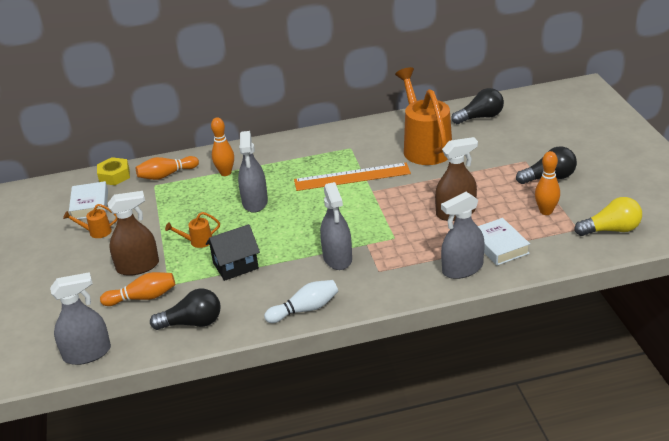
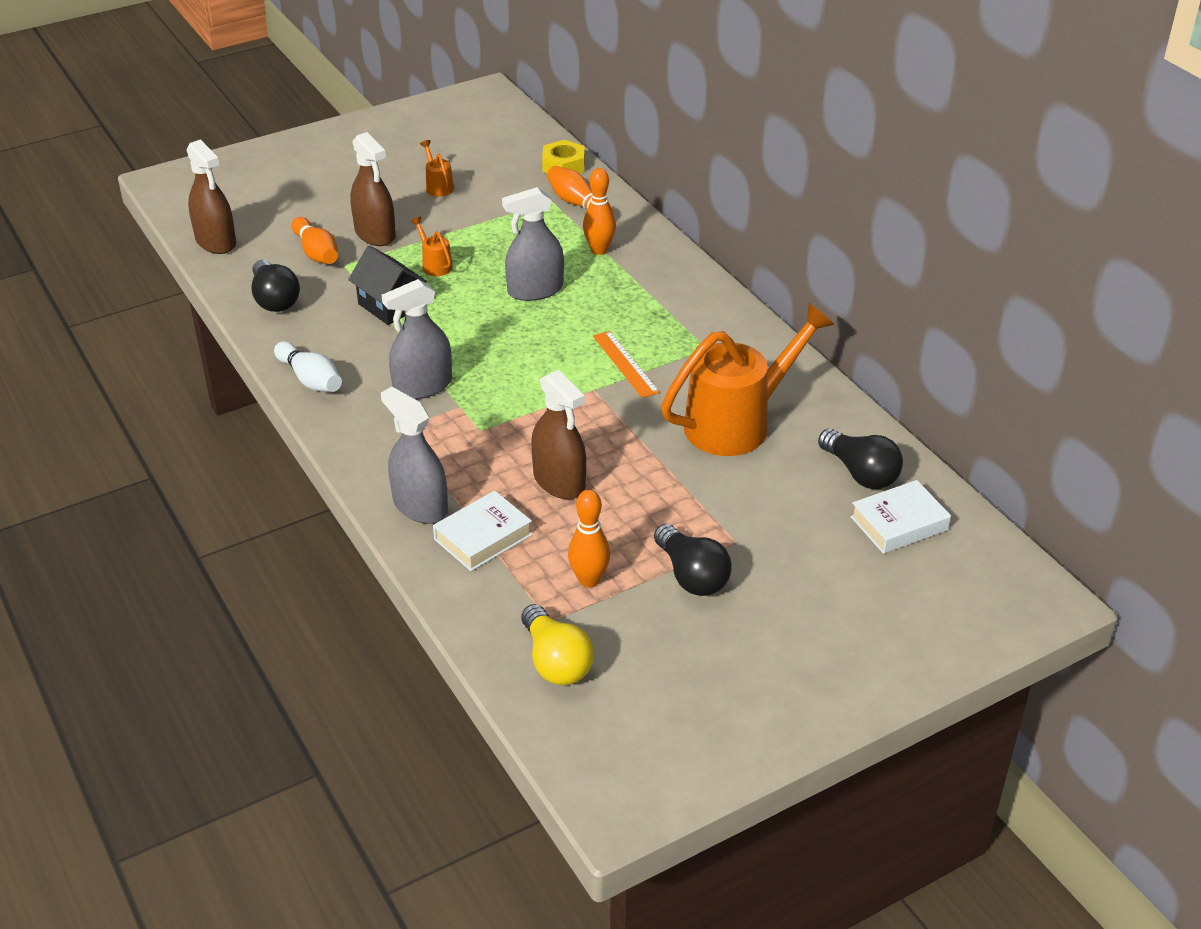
camera: 70 degrees right, 5 degrees up
grey spray bottle [50,272,111,365] -> brown spray bottle [187,139,236,254]
white book [69,181,108,219] -> white book moved to [850,480,951,554]
orange ruler [294,163,411,191] -> orange ruler [593,331,660,398], size x0.62

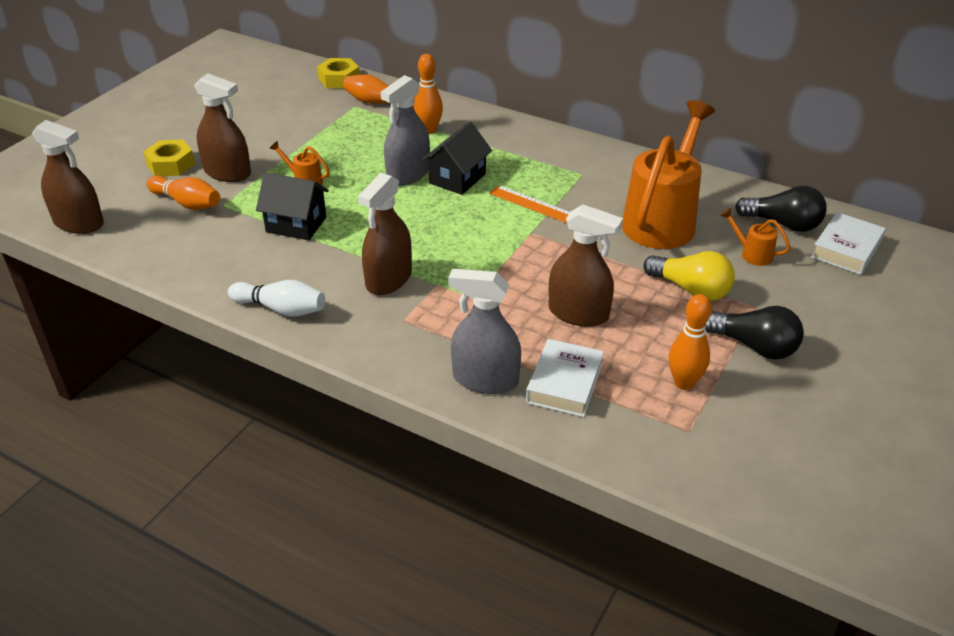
camera: 30 degrees left, 0 degrees up
black light bulb [251,259,300,312] -> none
grey spray bottle [381,279,452,399] -> brown spray bottle [358,173,412,295]
orange watering can [420,140,454,197] -> orange watering can moved to [720,208,790,266]
yellow light bulb [521,604,594,685] -> yellow light bulb moved to [643,251,735,301]
none -> yellow nut [143,140,195,176]
none -> black house [422,122,492,195]

